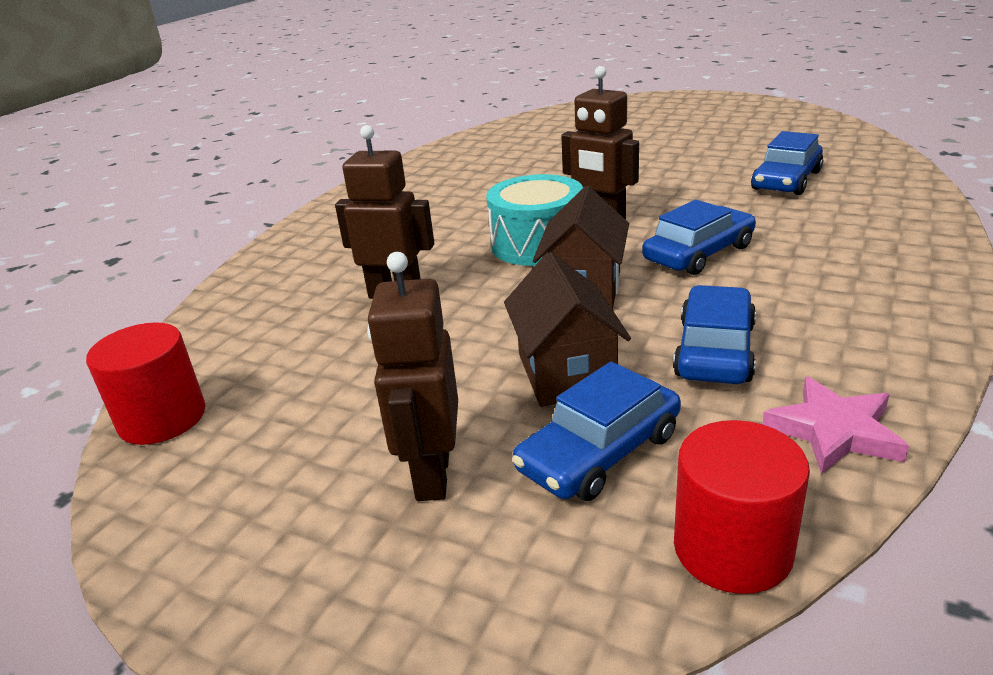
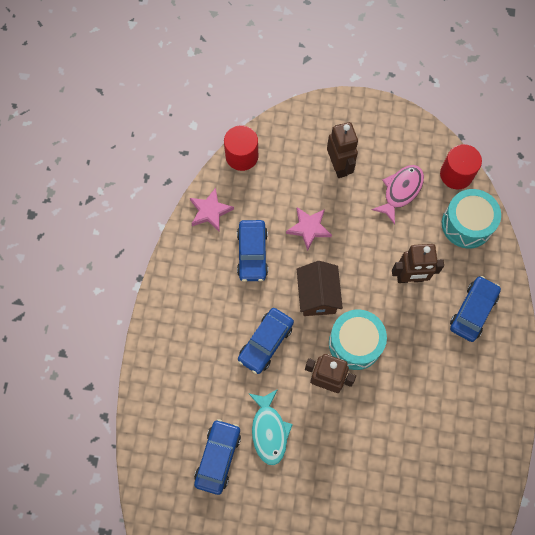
camera: 160 degrees right, 40 degrees up
brown house [504,252,631,407] -> pink star [286,207,332,251]
blue car [512,362,681,501] -> blue car moved to [450,276,501,342]
none -> turquoise fish [248,389,293,465]
none -> pink fish [372,165,424,225]
none -> turquoise drum [442,189,501,248]

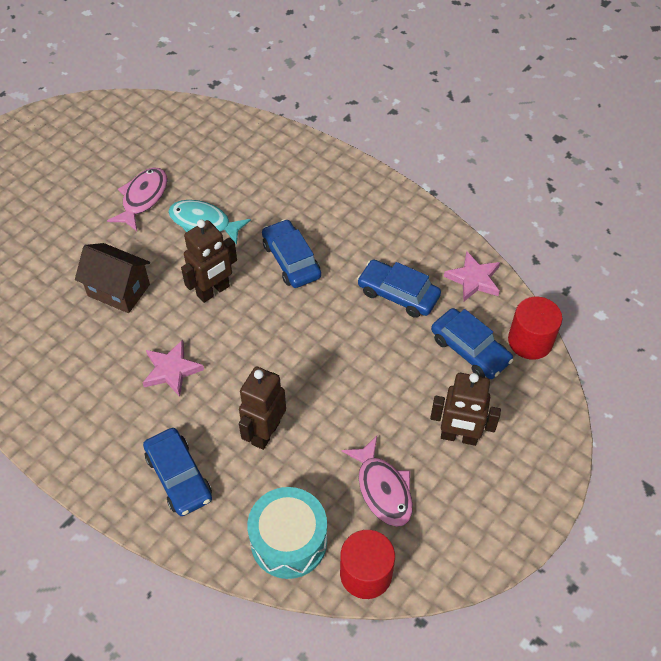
camera: 120 degrees right, 15 degrees down
blue car [194,419,241,495] -> blue car moved to [431,308,514,379]
pink star [286,207,332,251] -> pink star moved to [143,340,204,397]
brown house [297,261,343,316] -> brown house moved to [75,243,150,313]
turquoise drum [329,309,387,370] -> none
none -> pink fish [107,167,167,231]

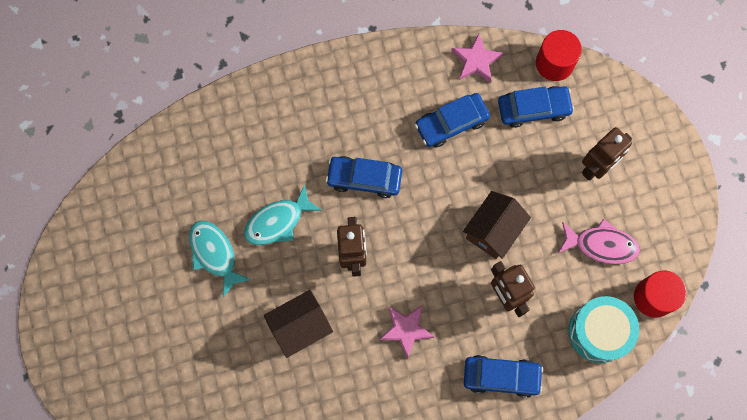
camera: 55 degrees left, 20 degrees up
pink fish [107,167,167,231] -> turquoise fish [189,220,251,298]
none -> brown house [463,191,531,259]

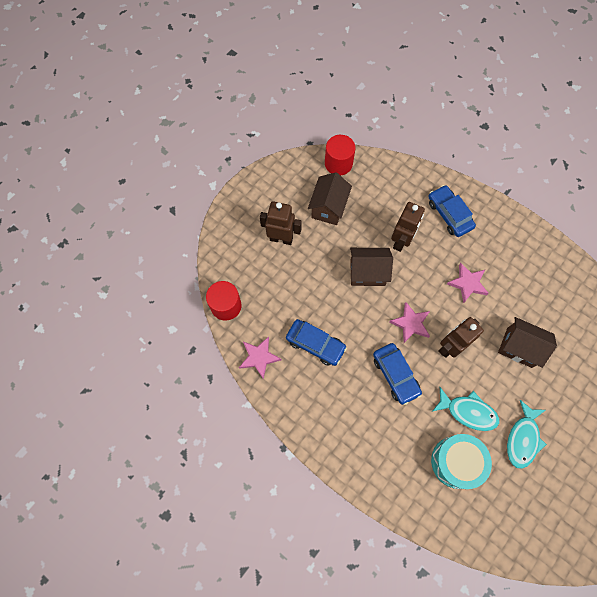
camera: 125 degrees left, 5 degrees down
blue car [498,86,574,128] -> none
pink fish [558,219,640,264] -> brown house [308,172,352,225]
turquoise drum [568,296,639,363] -> turquoise drum moved to [431,434,492,489]
none -> pink star [389,302,430,343]

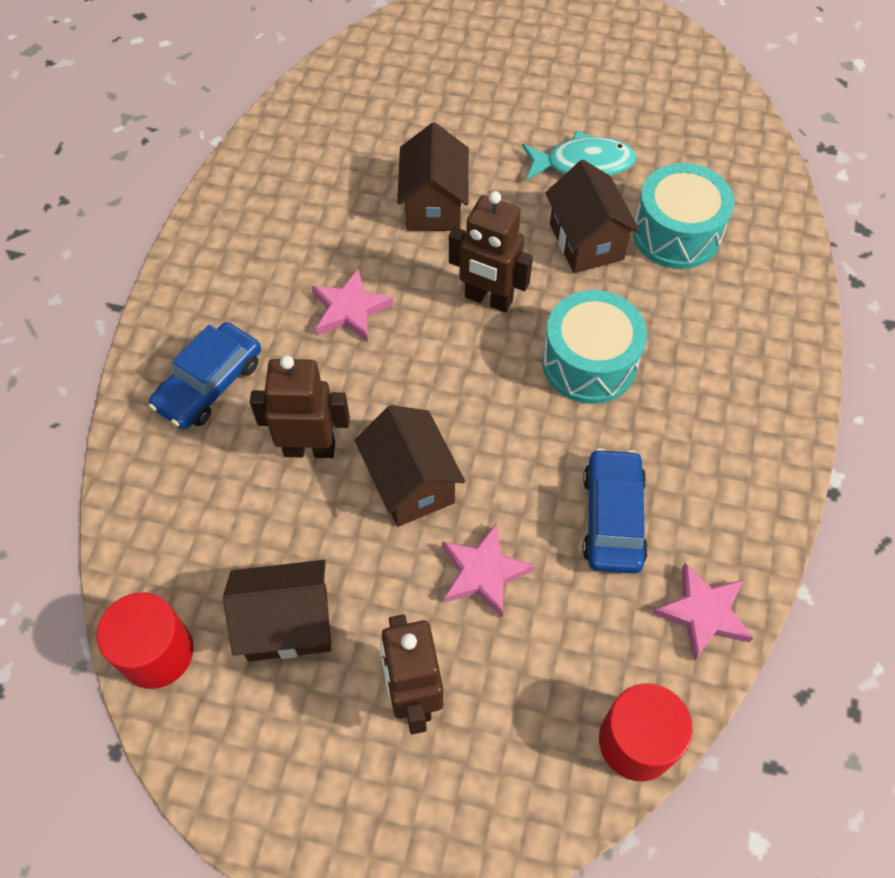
camera: 115 degrees left, 10 degrees down
blue car [373,343,422,405] -> turquoise drum [542,290,647,404]
pink star [389,302,430,343] -> pink star moved to [442,523,534,618]
turquoise fish [432,387,499,431] -> brown house [545,160,640,273]

